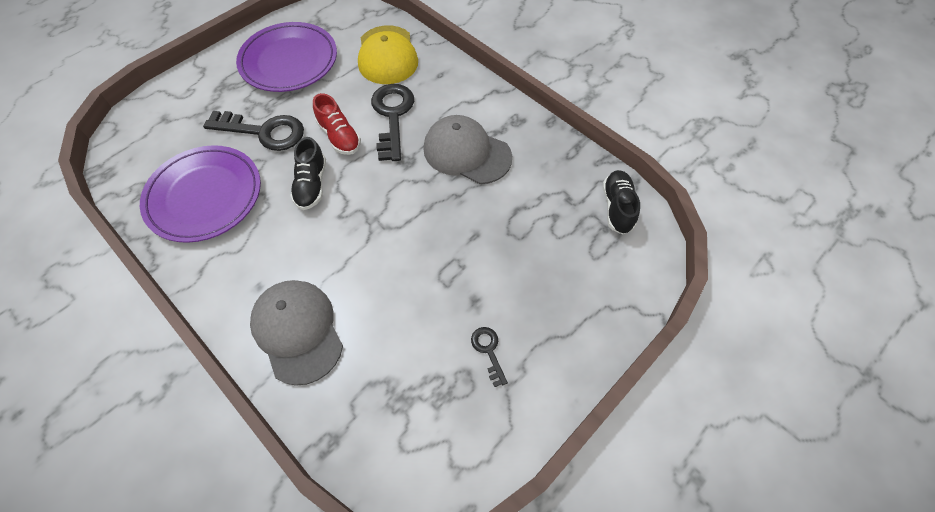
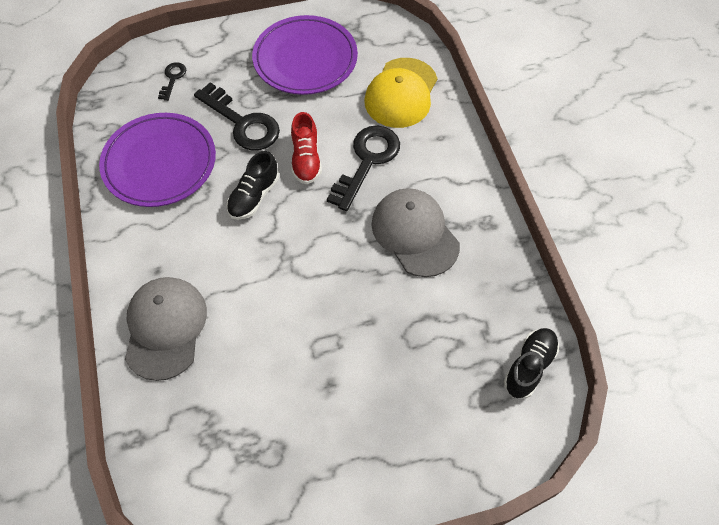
camera: 30 degrees right, 0 degrees up
black key [471,327,508,387] -> black key moved to [158,62,186,101]

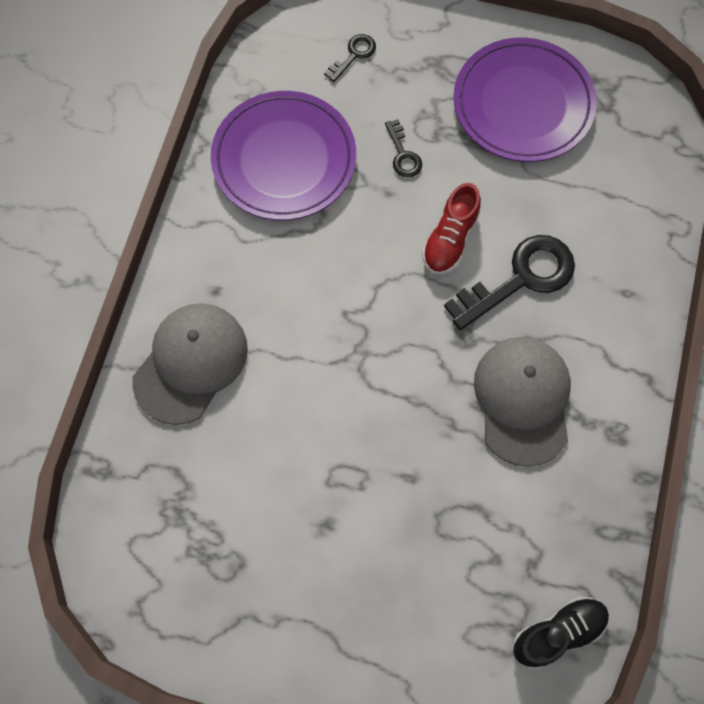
camera: 30 degrees right, 10 degrees up
black key [194,82,280,151] -> black key [385,119,422,178], size x0.49
black shoe [226,151,279,220] -> none
yellow cap [365,58,437,128] -> none

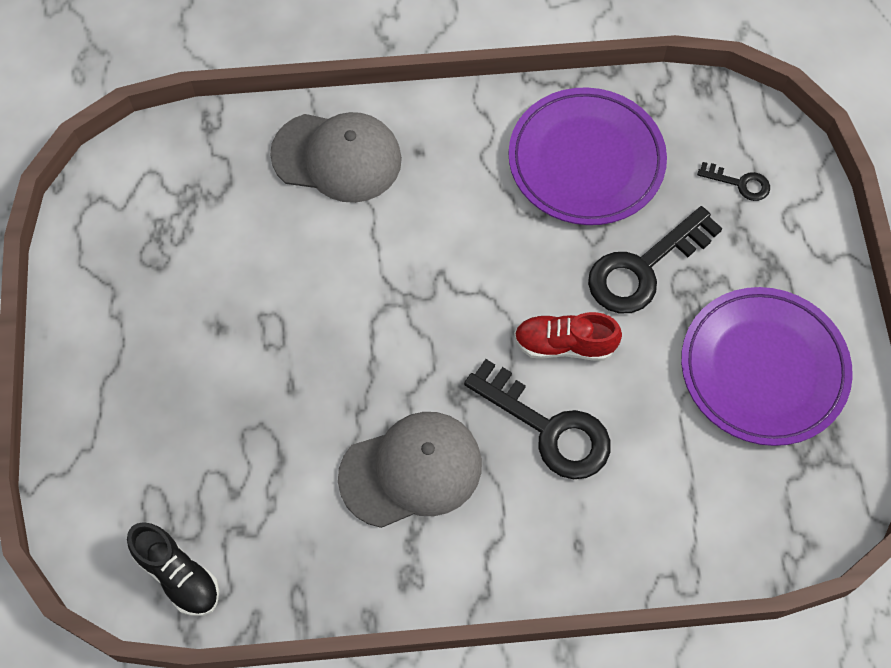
camera: 70 degrees right, 5 degrees down
black key [385,119,422,178] -> black key [588,206,723,314], size x2.04

